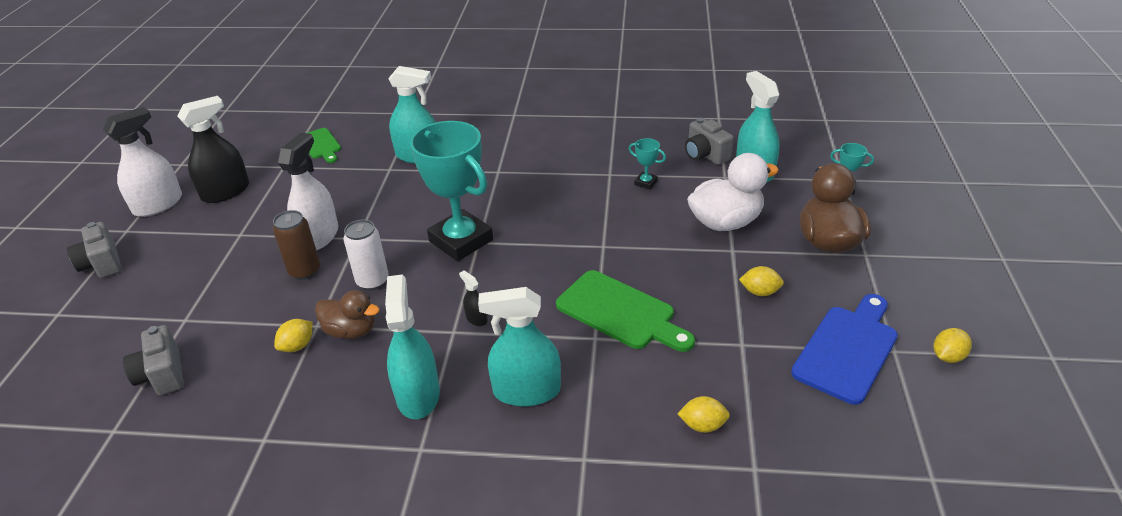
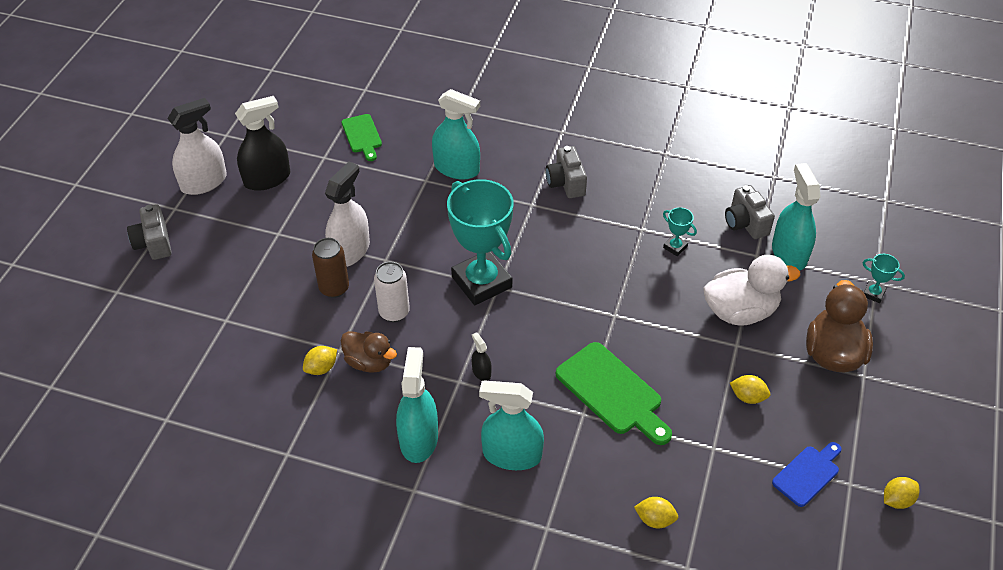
camera: 10 degrees right, 10 degrees up
grey camera [123,325,184,396] -> grey camera moved to [546,146,587,198]
blue cutting board [791,294,898,405] -> blue cutting board [772,442,841,507], size x0.60

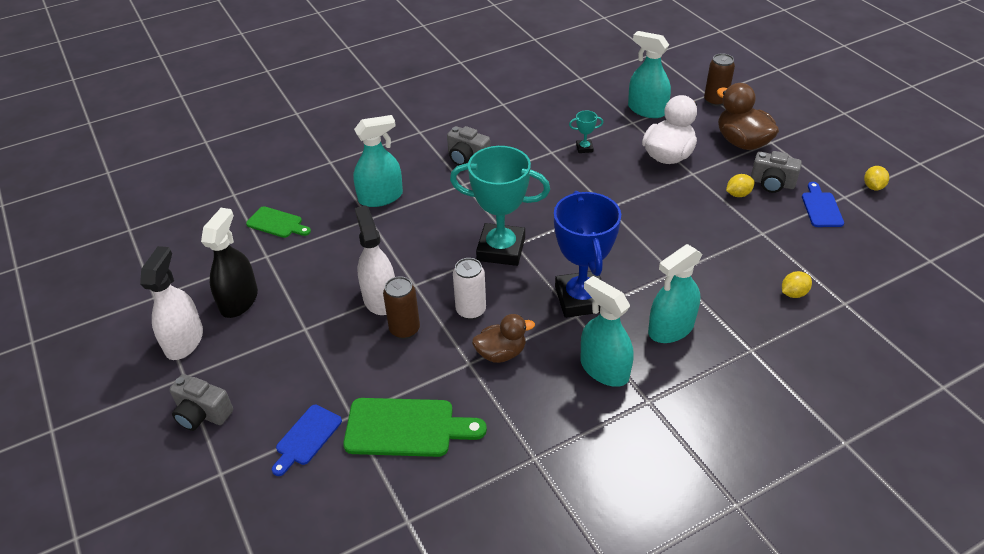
camera: 45 degrees left, 5 degrees down
yellow lemon [303,346,337,375] -> none
black spray bottle [472,332,492,381] -> blue trophy [554,191,621,318]
green cutting board [556,342,672,445] -> green cutting board moved to [343,398,487,457]
grey camera [725,185,775,239] -> grey camera moved to [751,151,802,193]
turquoise trophy [863,254,905,303] -> brown can [704,53,735,106]
none -> blue cutting board [272,405,342,476]

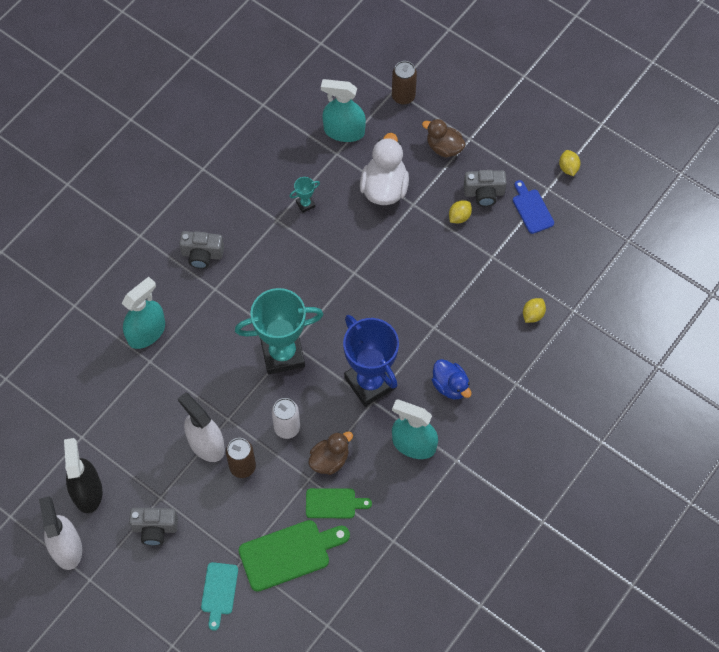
camera: 25 degrees left, 20 degrees up
grey camera [169,374,233,431] -> grey camera moved to [129,508,178,546]
green cutting board [246,206,311,238] -> green cutting board moved to [306,488,372,518]
blue cutting board [272,405,342,476] -> turquoise cutting board [201,562,238,631]
turquoise spray bottle [648,244,702,343] -> blue duck [432,359,471,399]
brown duck [717,83,779,150] -> brown duck [422,119,466,158], size x0.65

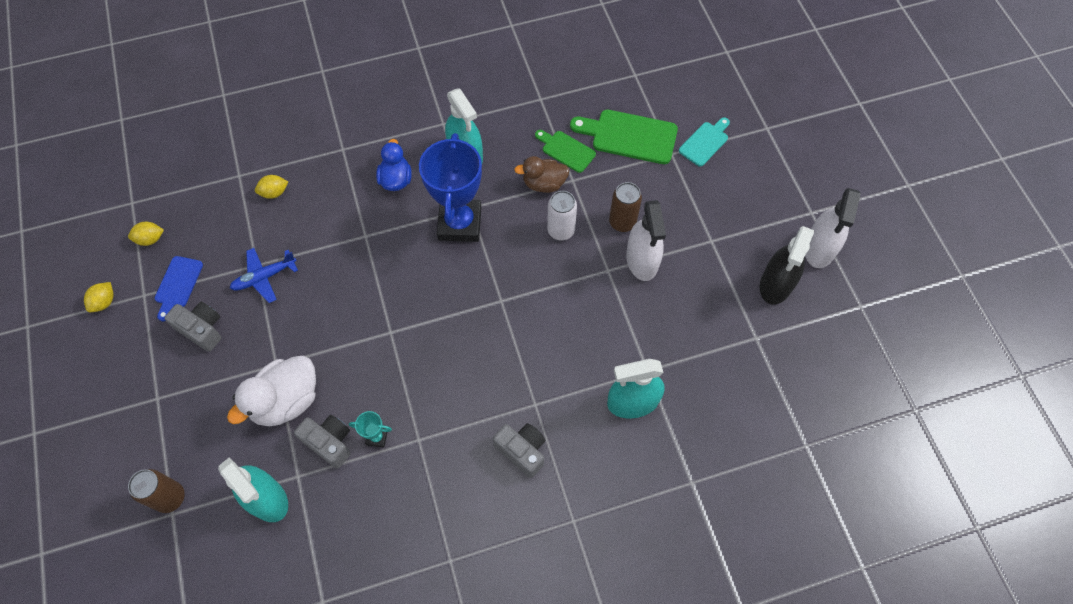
camera: 145 degrees left, 0 degrees up
grey camera [129,508,178,546] -> grey camera moved to [294,415,351,469]
turquoise trophy [235,288,323,374] -> none
brown duck [422,119,466,158] -> none
yellow lemon [449,200,472,224] -> yellow lemon moved to [128,222,164,246]
none -> blue plane [230,248,298,303]

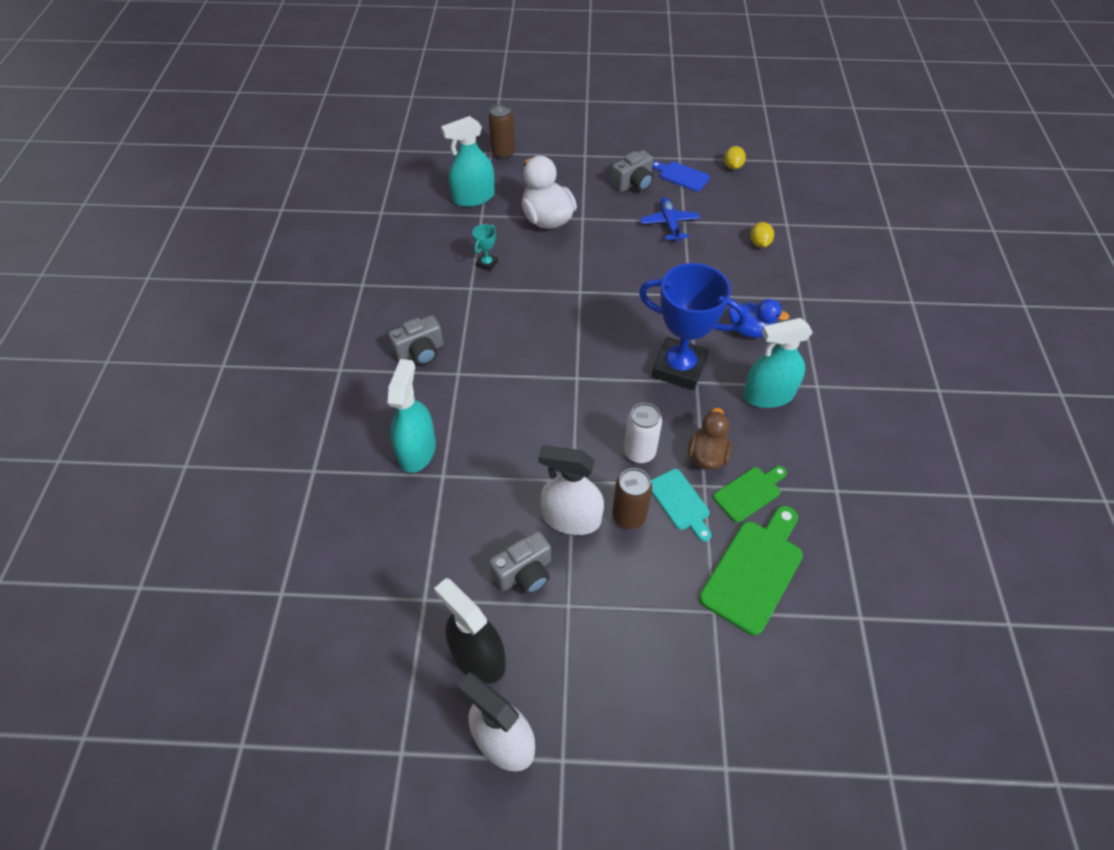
camera: 110 degrees right, 10 degrees down
yellow lemon [84,282,114,312] -> none
grey camera [294,415,351,469] -> grey camera moved to [489,531,551,594]
turquoise cutting board [679,117,730,167] -> turquoise cutting board moved to [650,469,712,542]

